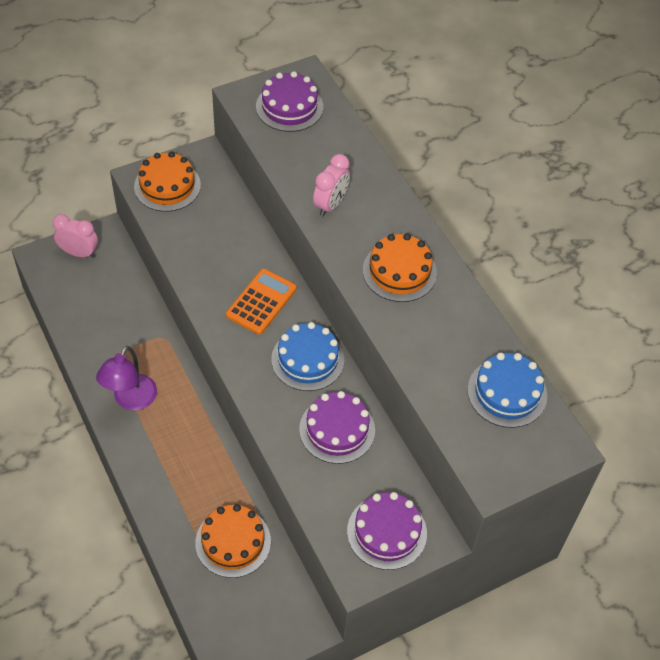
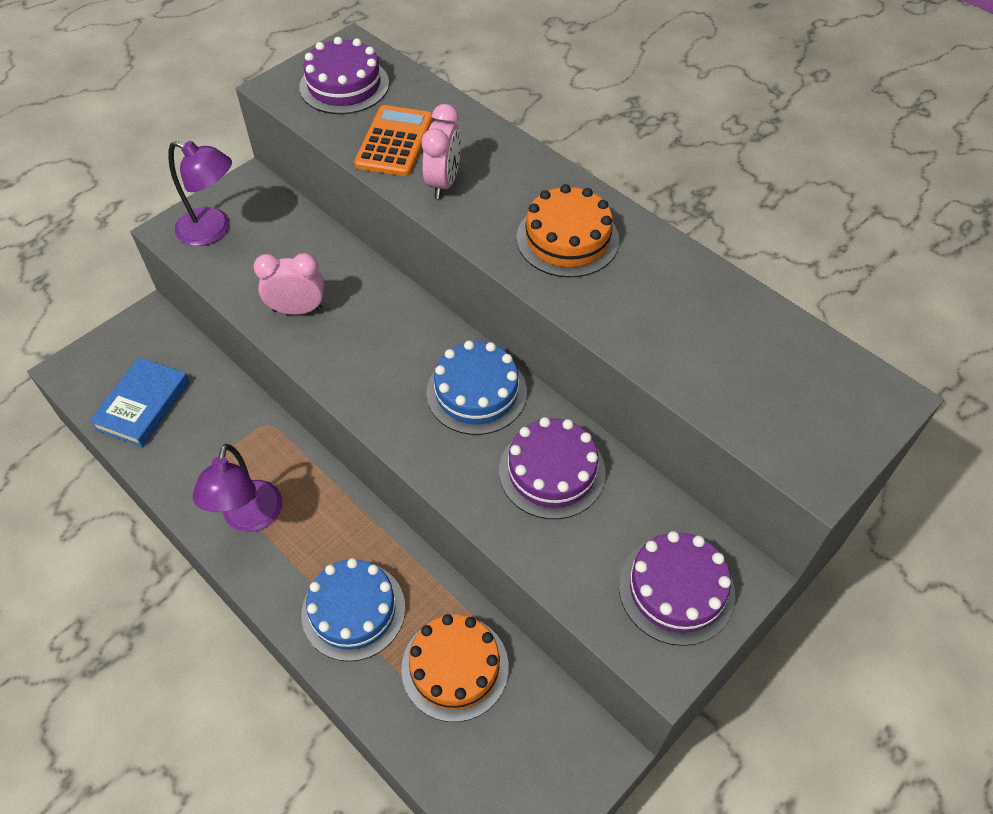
camera: 15 degrees left, 0 degrees up
pink clock [52,214,98,258] -> pink clock moved to [253,253,324,315]
orange cake [134,152,201,212] -> purple lamp [168,141,232,246]
orange calculator [226,269,297,335] -> orange calculator moved to [354,105,433,176]
blue cake [467,353,547,428] -> blue cake moved to [301,558,405,661]
none -> blue book [89,357,189,447]

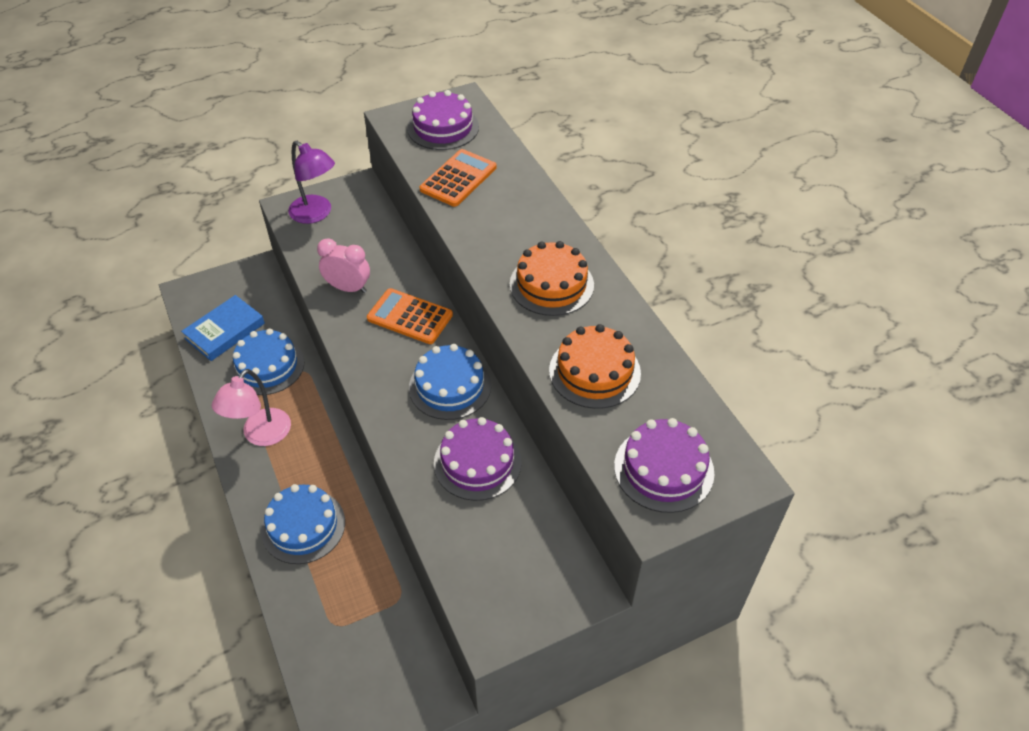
camera: 20 degrees right, 5 degrees down
purple lamp [193,444,282,532] -> pink lamp [212,369,291,446]
orange cake [401,614,509,722] -> orange cake moved to [549,324,641,409]
pink clock [422,104,461,199] -> none
purple cake [619,531,735,646] -> purple cake moved to [614,418,714,513]
none -> blue cake [231,328,305,395]
none -> orange calculator [367,288,453,344]

